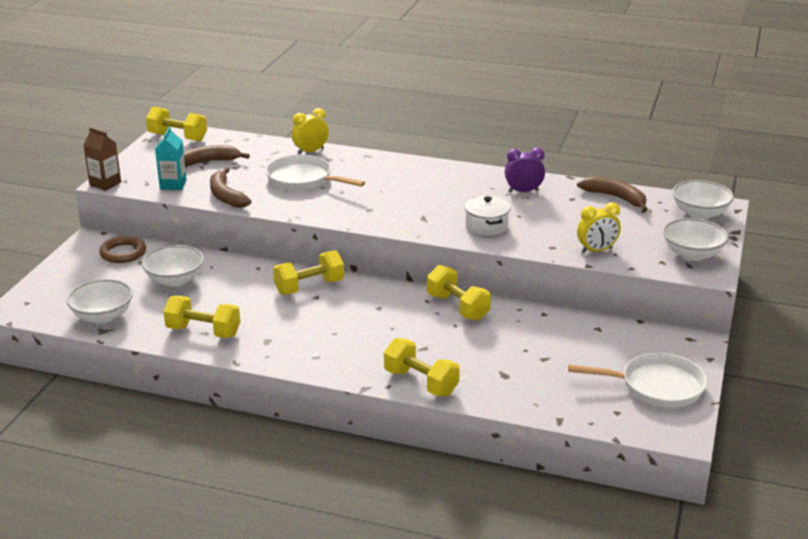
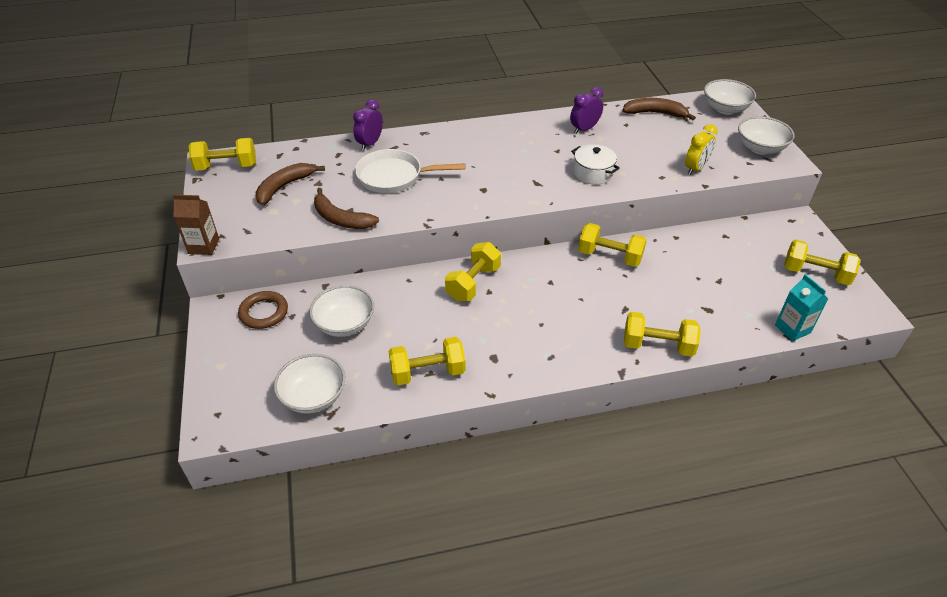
camera: 30 degrees left, 15 degrees up
turquoise carton [155,126,187,190] -> turquoise carton moved to [775,274,828,341]
yellow clock [292,108,329,155] -> purple clock [353,100,383,150]
white pan [568,353,707,408] -> yellow dumbbell [784,239,861,285]

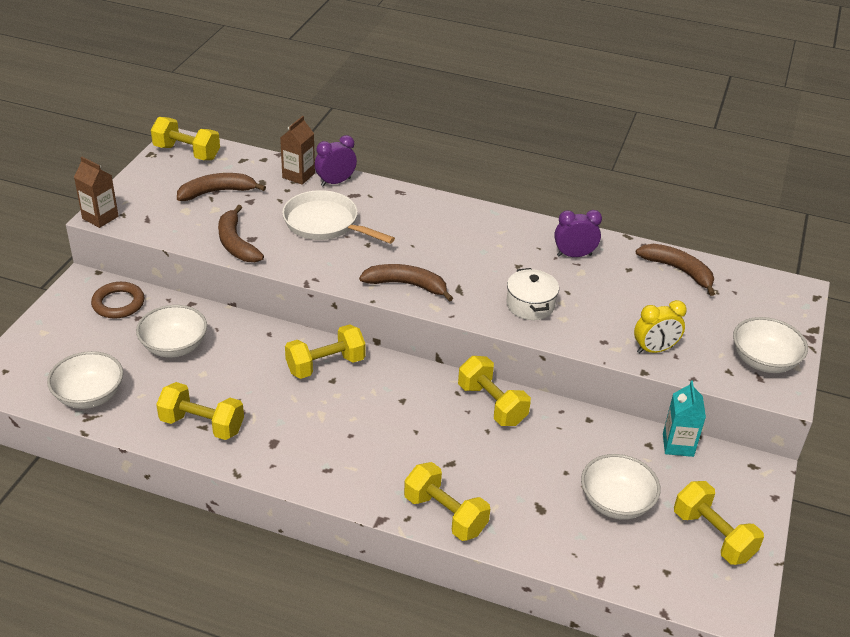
camera: 30 degrees right, 5 degrees down
white bowl [704,79,756,114] -> white bowl moved to [581,454,661,520]
turquoise carton [775,274,828,341] -> turquoise carton moved to [663,380,706,457]
none -> brown carton [280,116,315,185]
none -> brown banana [359,264,453,302]

